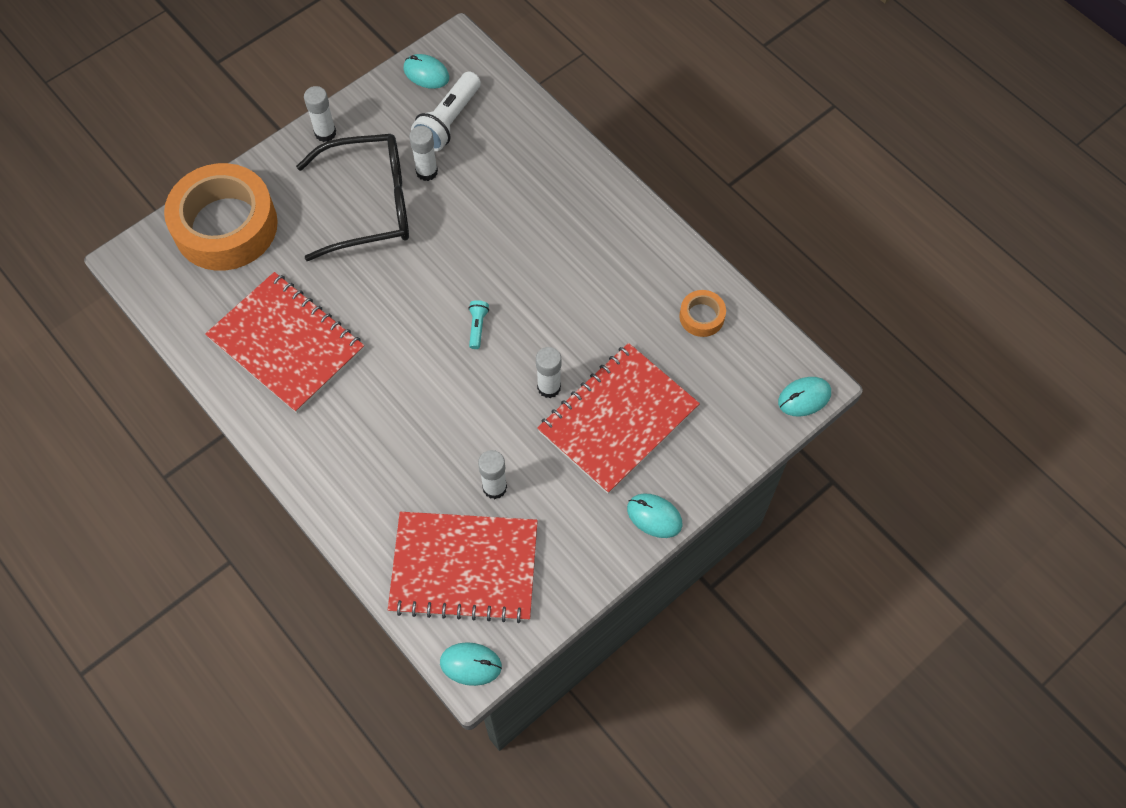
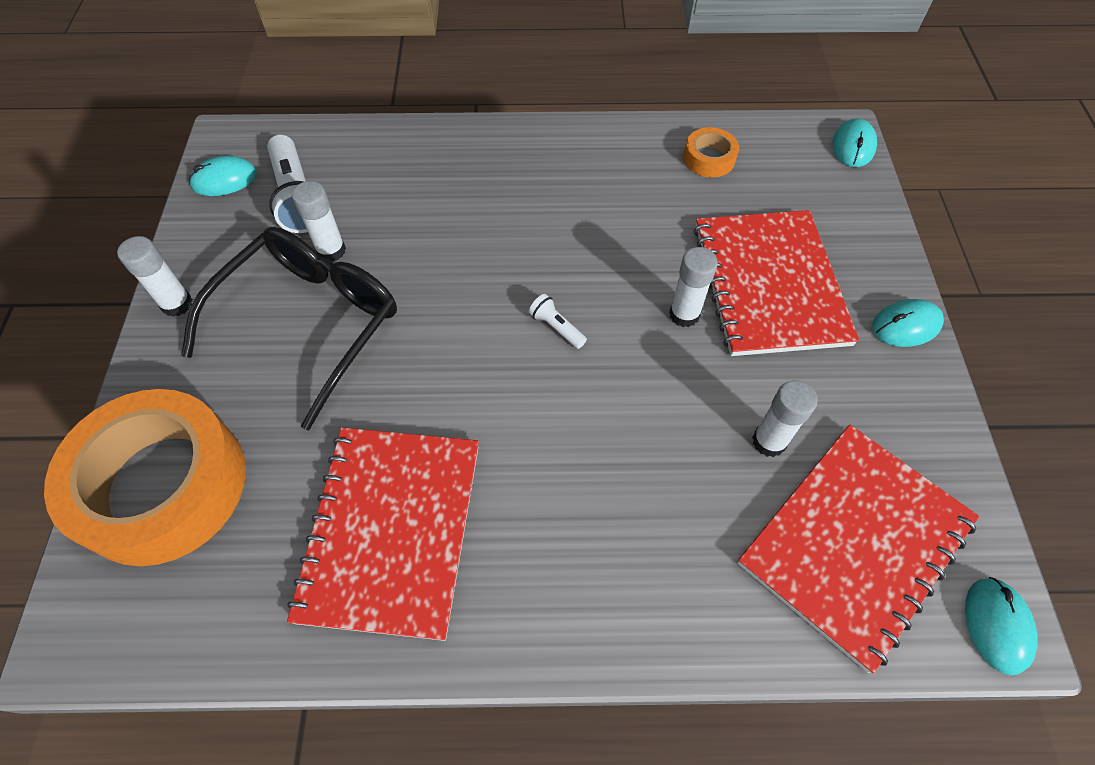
camera: 50 degrees left, 5 degrees down
red notebook [205,272,364,413] -> red notebook turned 75 degrees counterclockwise [287,427,479,641]
turquoise mouse [440,642,502,686] -> turquoise mouse turned 45 degrees counterclockwise [965,577,1038,675]
turquoise flashlight [468,300,489,349] -> white flashlight [529,294,587,349]

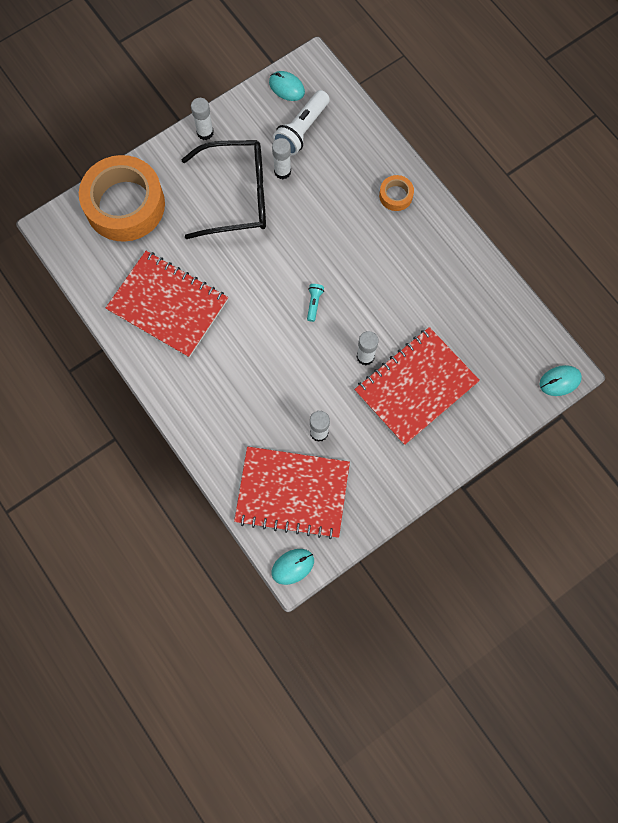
camera: 55 degrees right, 15 degrees up
red notebook [287,427,479,641] -> red notebook turned 60 degrees clockwise [106,251,228,358]
white flashlight [529,294,587,349] -> turquoise flashlight [307,284,324,322]
orange tape [684,127,739,177] -> orange tape moved to [379,175,414,211]
turquoise mouse [872,299,944,347] -> none

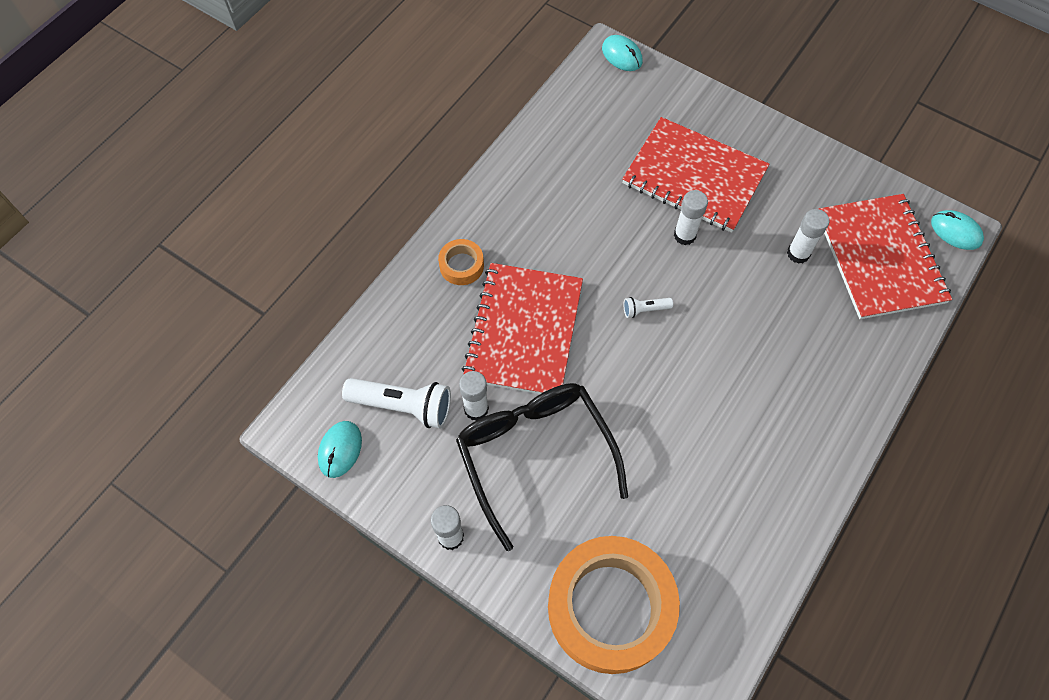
camera: 110 degrees left, 10 degrees down
red notebook [106,251,228,358] -> red notebook moved to [462,263,583,394]
turquoise flashlight [307,284,324,322] -> white flashlight [624,297,673,318]

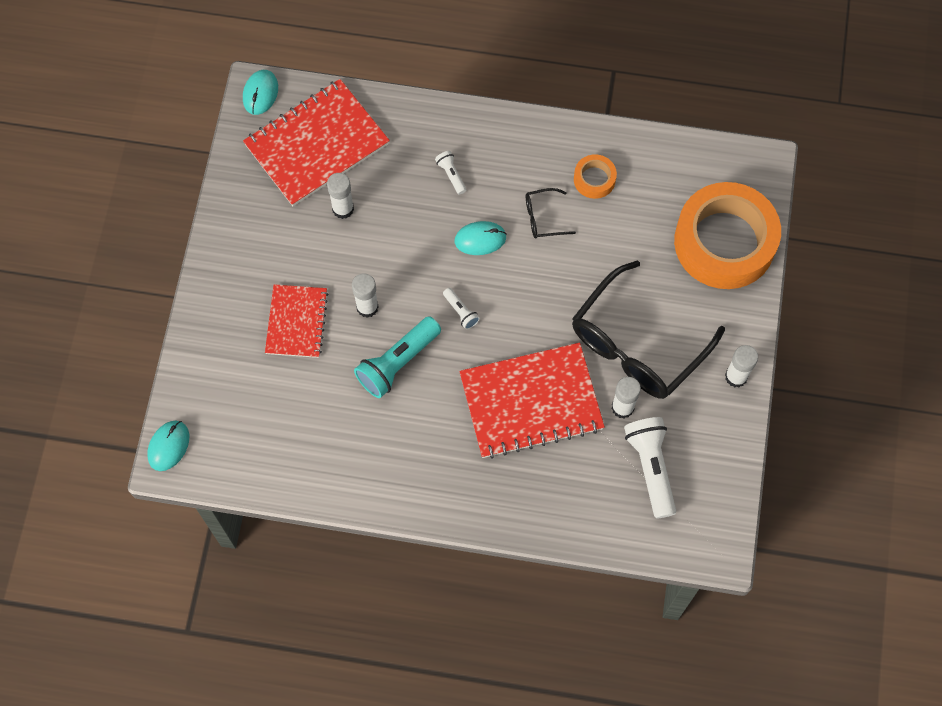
camera: 115 degrees left, 5 degrees up
turquoise mouse [318,421,362,478] -> turquoise mouse moved to [455,221,506,255]
orange tape [438,239,484,285] -> orange tape moved to [574,154,617,199]
red notebook [622,117,770,233] -> red notebook [265,284,328,358], size x0.60
none -> turquoise flashlight [354,316,441,398]
none -> white flashlight [435,151,466,195]
none -> black glasses [526,188,576,238]

